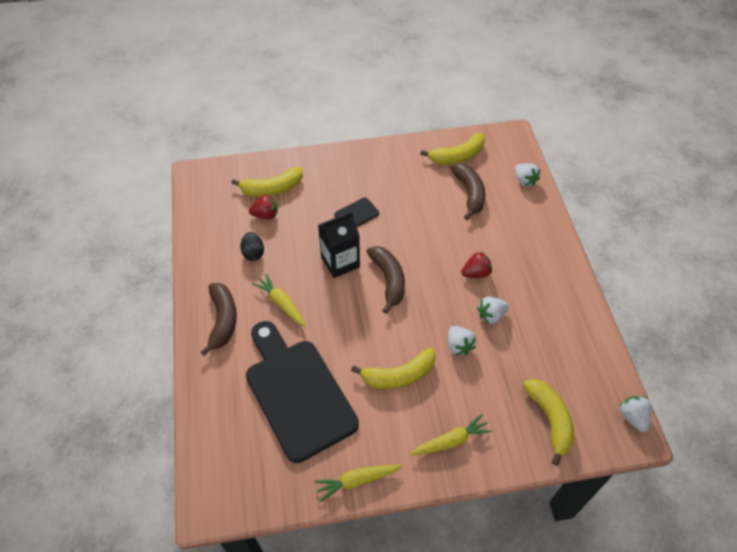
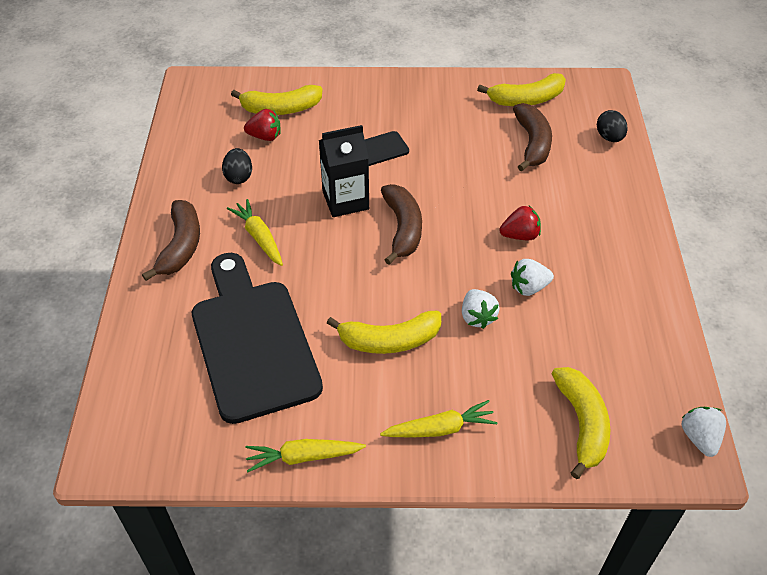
camera: 10 degrees right, 5 degrees down
white strawberry [515,163,540,187] -> black egg [597,110,628,142]

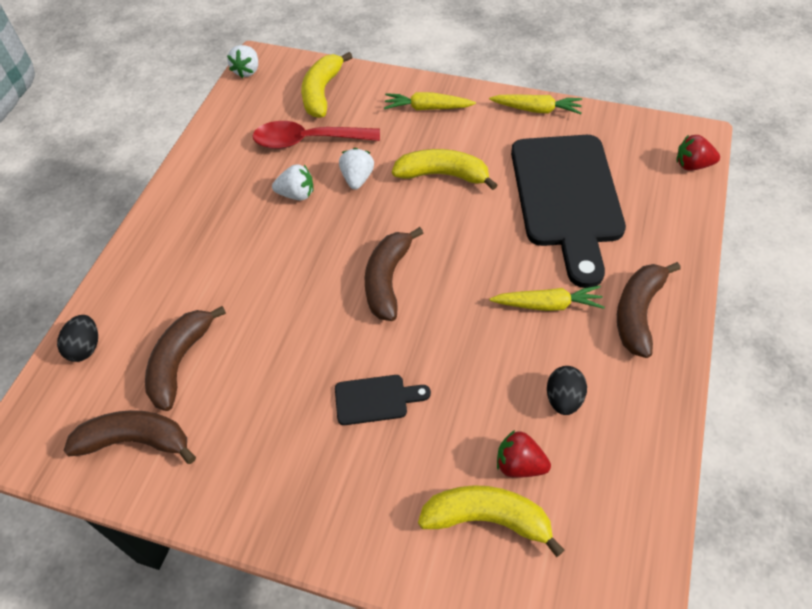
camera: 160 degrees left, 5 degrees up
yellow carrot [227,199,283,266] -> yellow carrot turned 75 degrees counterclockwise [489,286,605,311]
black carton [319,125,369,217] -> none
yellow banana [477,73,566,106] -> brown banana [63,410,196,464]
red strawberry [499,206,541,240] -> red strawberry moved to [676,135,720,171]
none -> red spoon [252,121,380,149]

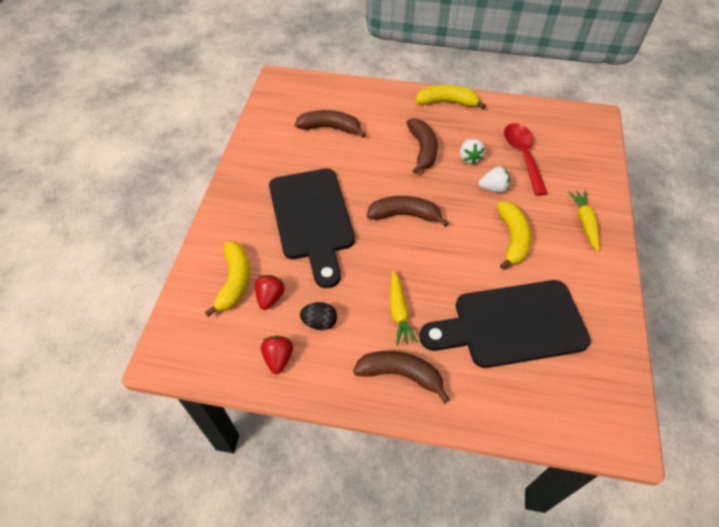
camera: 80 degrees right, 0 degrees up
black egg [57,315,98,362] -> none
brown banana [63,410,196,464] -> brown banana moved to [406,118,438,174]
white strawberry [227,45,258,78] -> none
yellow banana [301,52,352,118] -> yellow banana moved to [416,85,486,109]
black cutting board [335,375,431,425] -> black cutting board [269,168,355,288], size x2.39
yellow carrot [489,94,582,114] -> none
red strawberry [676,135,720,171] -> red strawberry moved to [261,335,293,374]

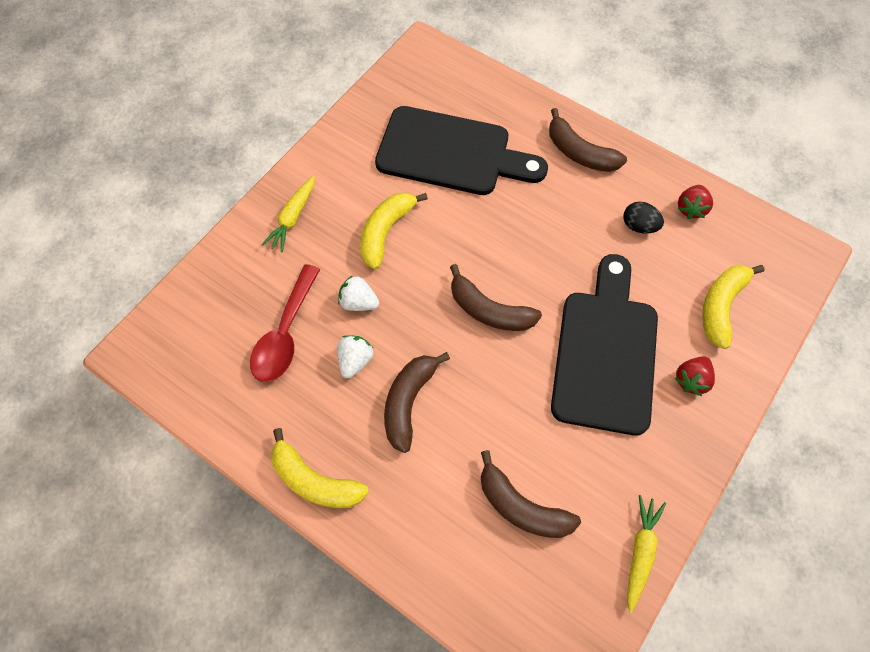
camera: 155 degrees left, 10 degrees up
red strawberry [255,275,285,310] -> red strawberry moved to [675,356,715,396]
yellow carrot [390,270,418,346] -> yellow carrot moved to [627,495,666,613]

